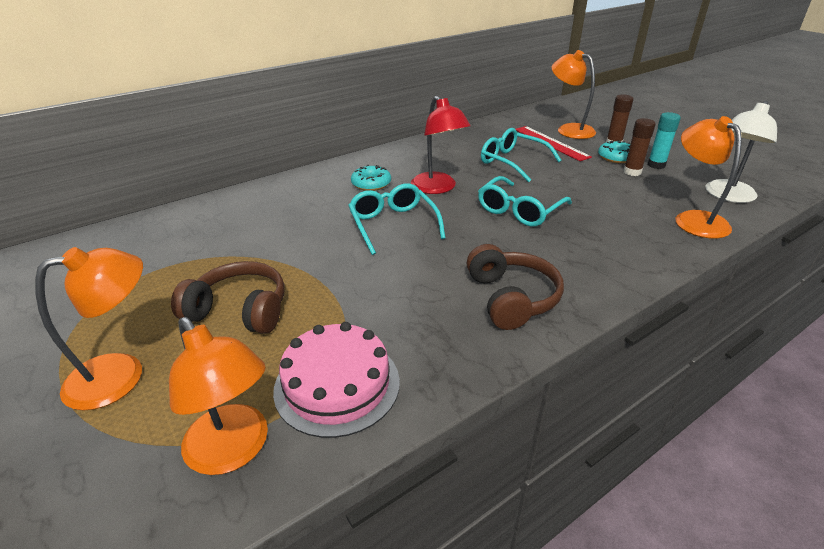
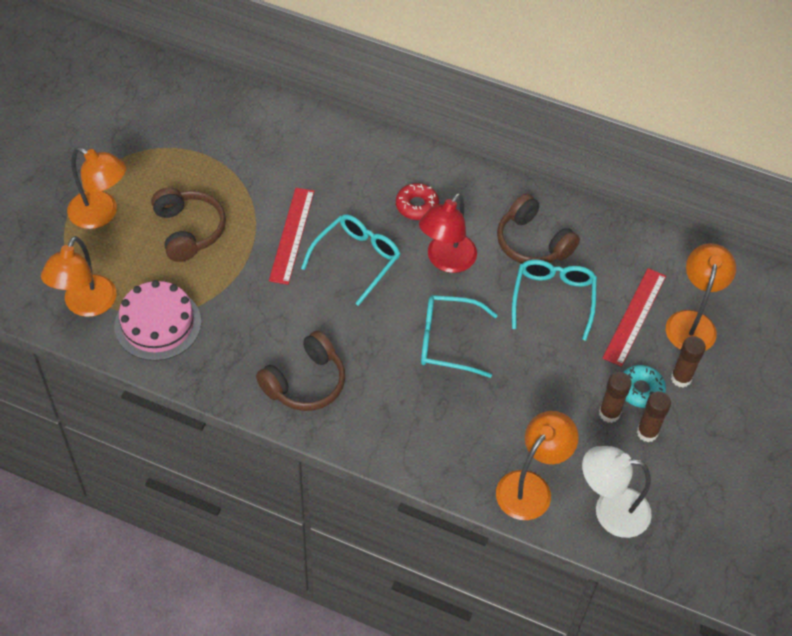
camera: 55 degrees right, 20 degrees up
turquoise donut [351,165,391,191] -> red donut [396,183,439,220]
turquoise glue stick [647,112,681,169] -> brown glue stick [637,391,671,442]
none -> red ruler [269,188,314,285]
none -> brown headphones [497,194,580,264]

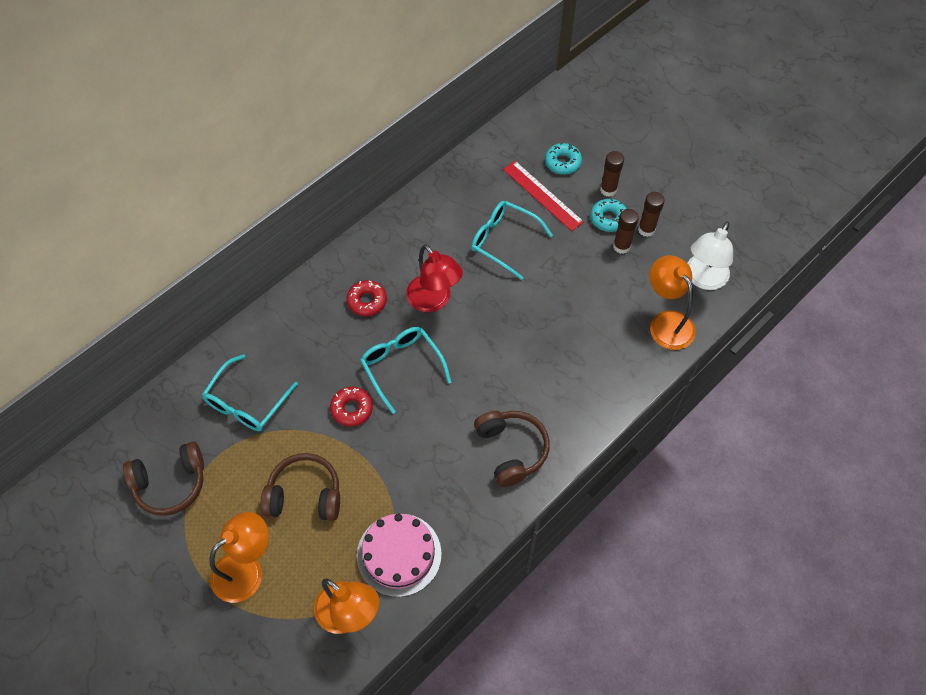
camera: 65 degrees left, 5 degrees up
red ruler [269,188,314,285] -> red donut [330,387,373,427]
turquoise glasses [421,295,498,378] -> turquoise glasses moved to [202,354,298,431]
brown headphones [497,194,580,264] -> brown headphones moved to [123,441,204,516]
orange lamp [666,243,736,351] -> turquoise donut [545,142,582,175]

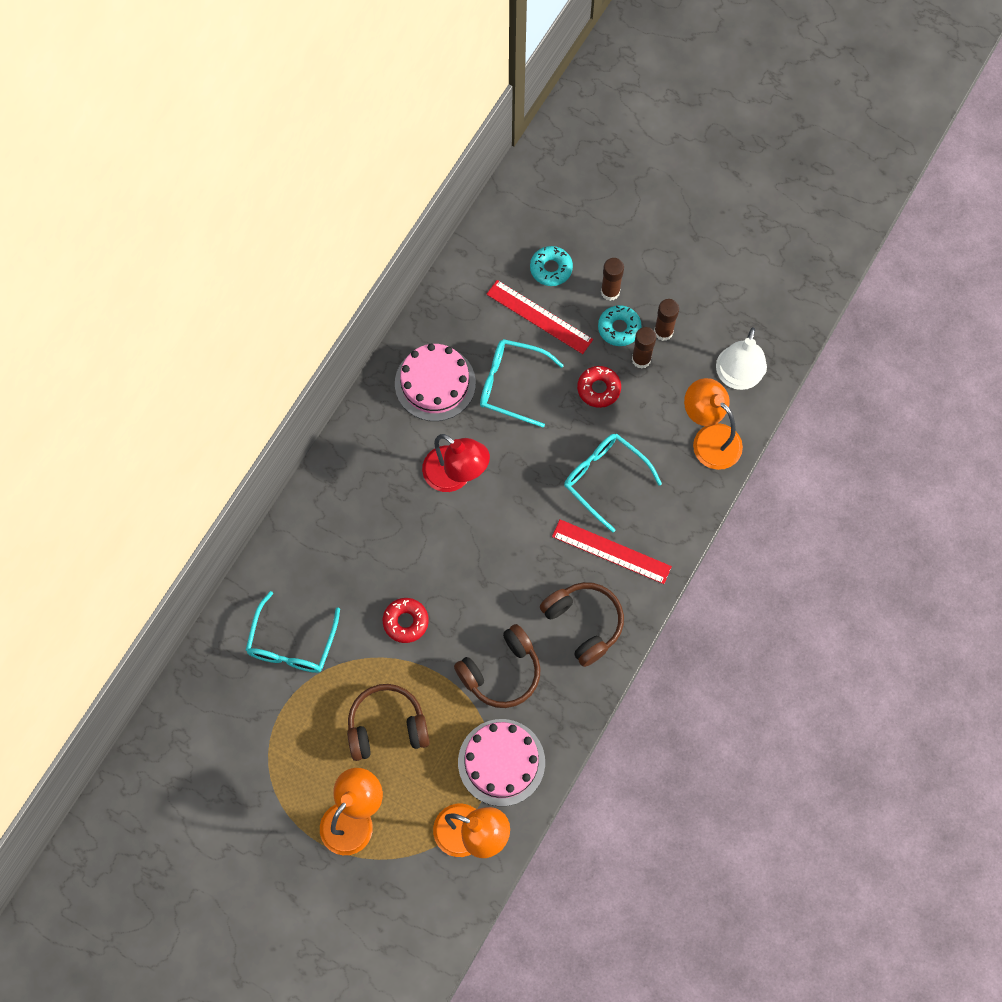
camera: 15 degrees left, 10 degrees up
brown headphones [123,441,204,516] -> brown headphones moved to [454,624,541,708]
red donut [347,280,387,316] -> red donut moved to [577,366,621,408]
turquoise glasses [360,327,451,414] -> turquoise glasses moved to [564,434,662,533]
none -> pink cake [395,344,476,421]
none -> red ruler [552,519,672,584]

